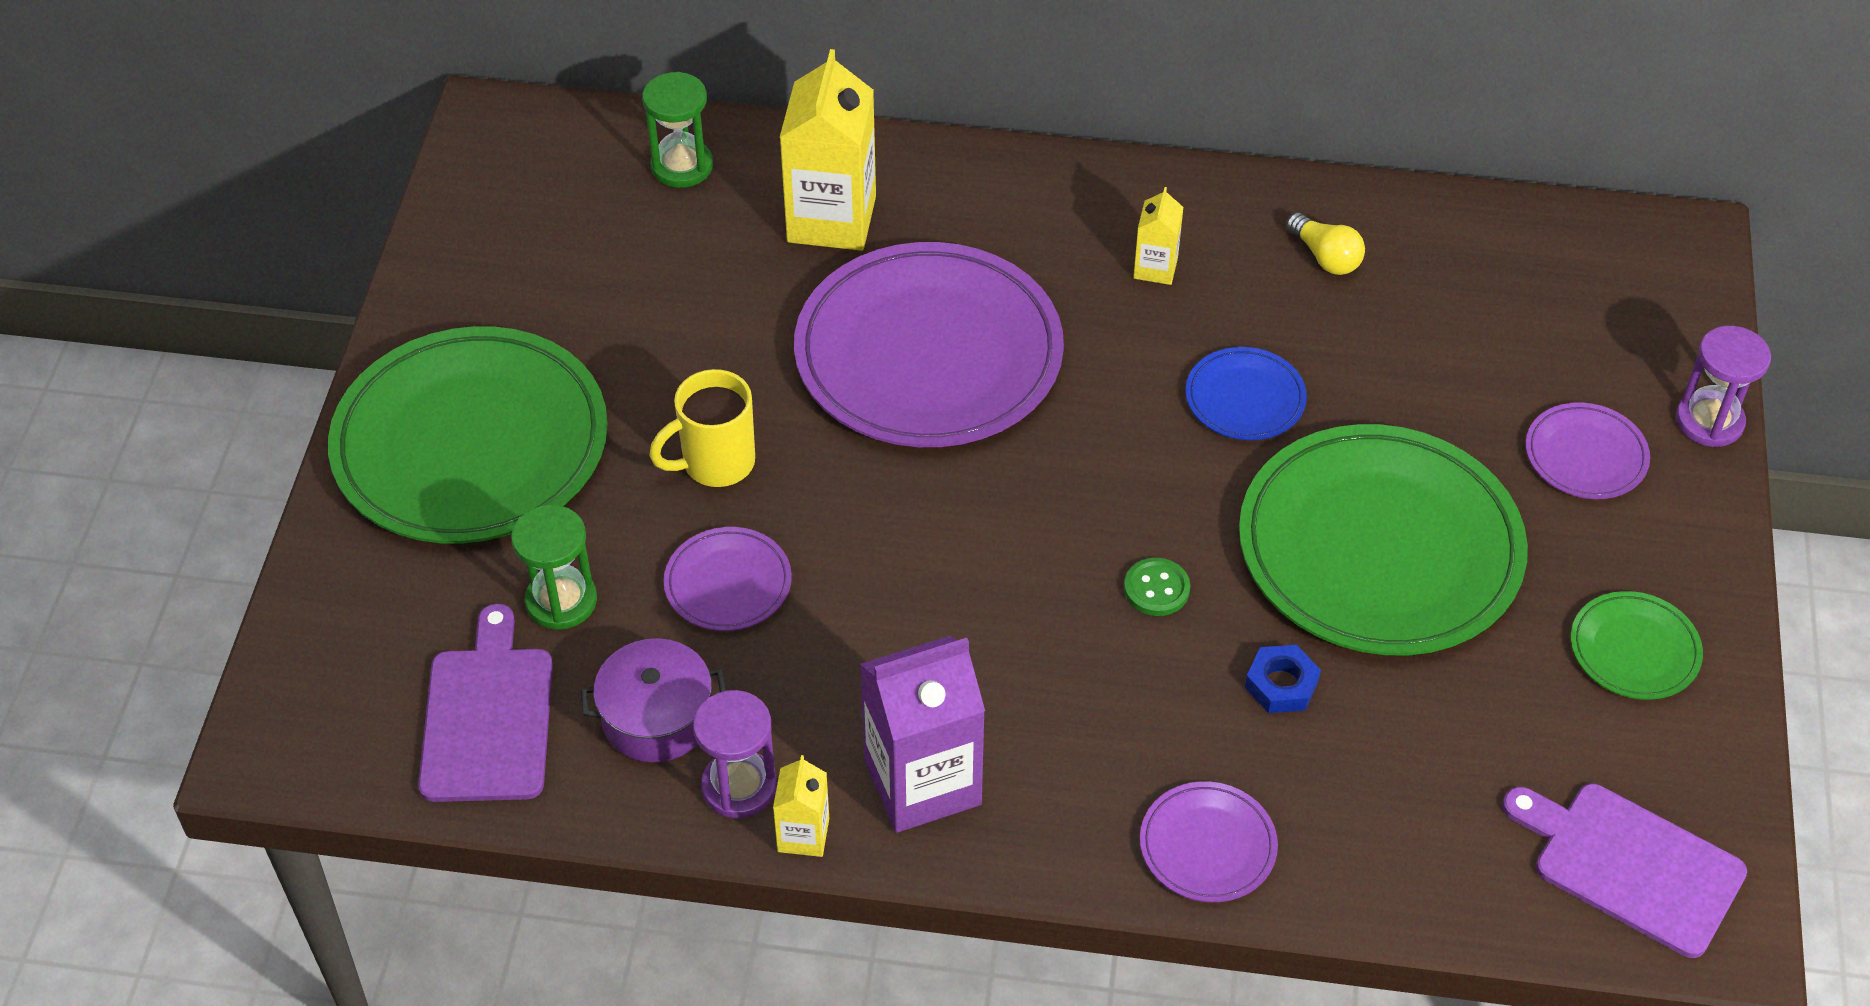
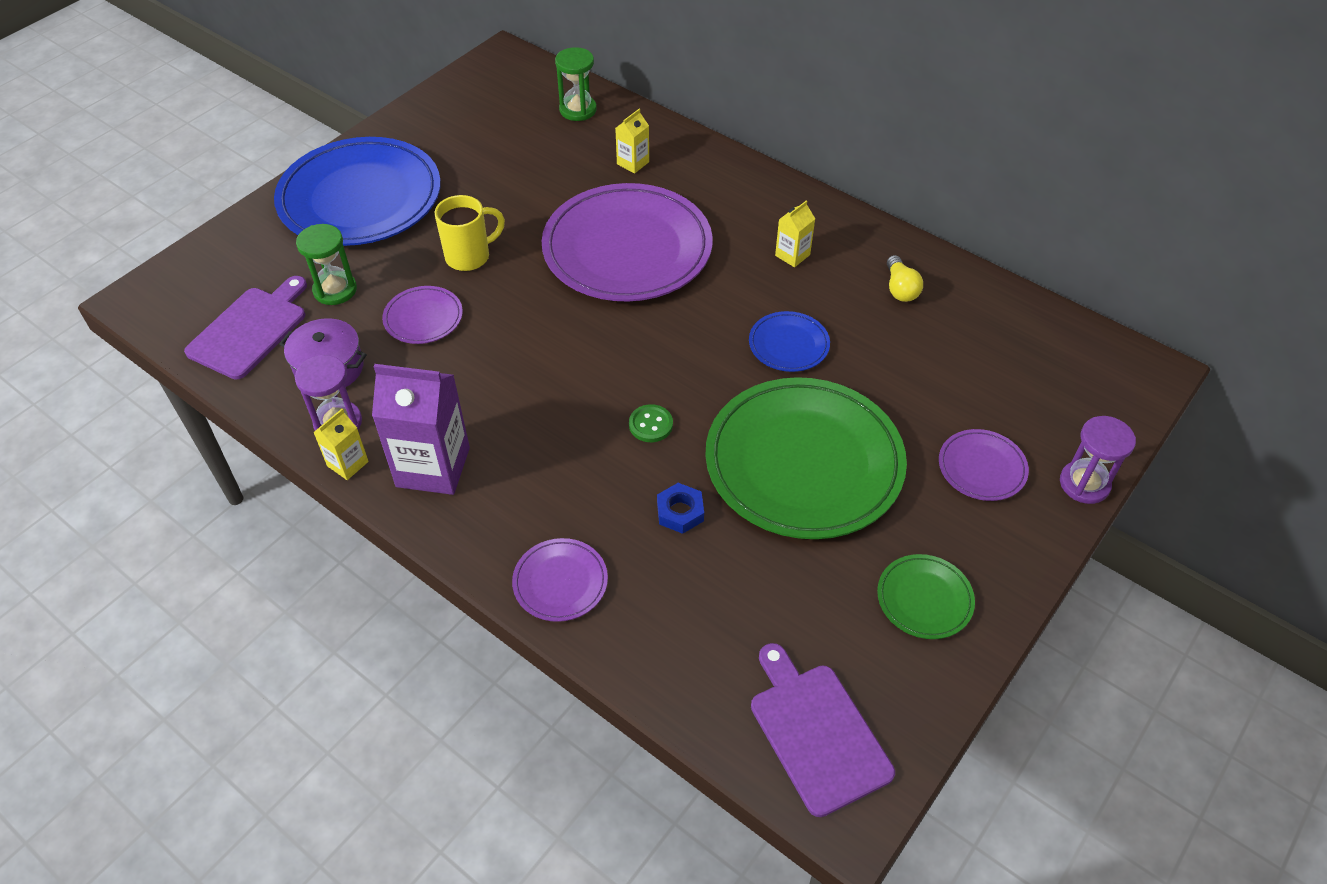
camera: 30 degrees right, 0 degrees up
green plate [328,326,608,544] -> blue plate [274,137,441,246]
yellow mug [649,369,755,487] -> yellow mug turned 150 degrees clockwise [435,195,505,271]
yellow carton [779,49,876,251] -> yellow carton [615,109,649,173], size x0.49

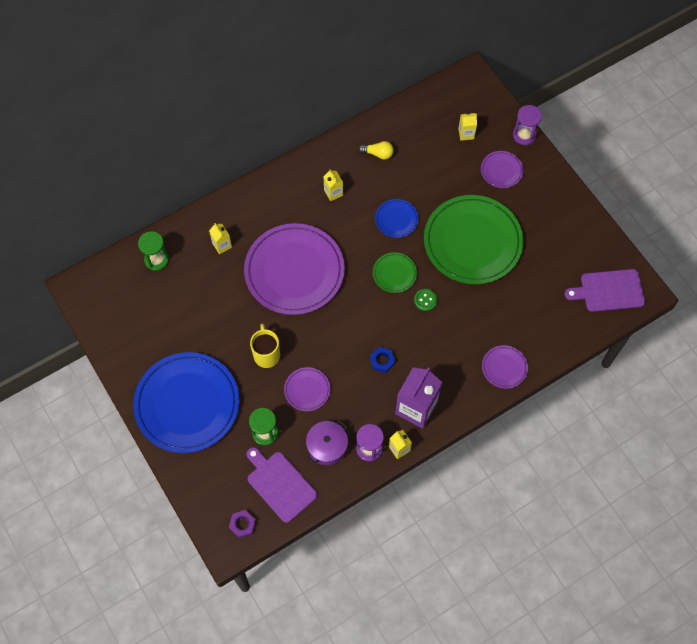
camera: 70 degrees left, 15 degrees up
blue nut [657,483,704,534] -> blue nut moved to [370,347,395,373]
green plate [877,554,975,639] -> green plate moved to [373,252,417,293]
none -> purple nut [229,510,256,538]
none -> yellow carton [458,113,477,141]

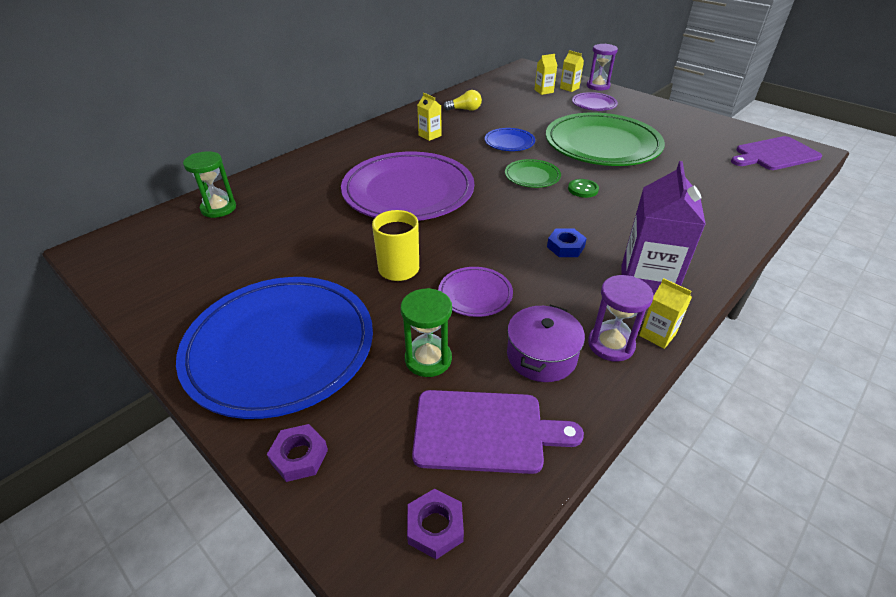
camera: 15 degrees left, 25 degrees down
yellow carton [209,223,232,254] -> yellow carton moved to [560,50,584,92]
purple cutting board [246,447,317,523] -> purple cutting board turned 150 degrees clockwise [412,390,584,474]
purple plate [482,345,528,389] -> none
none -> purple nut [267,424,328,482]

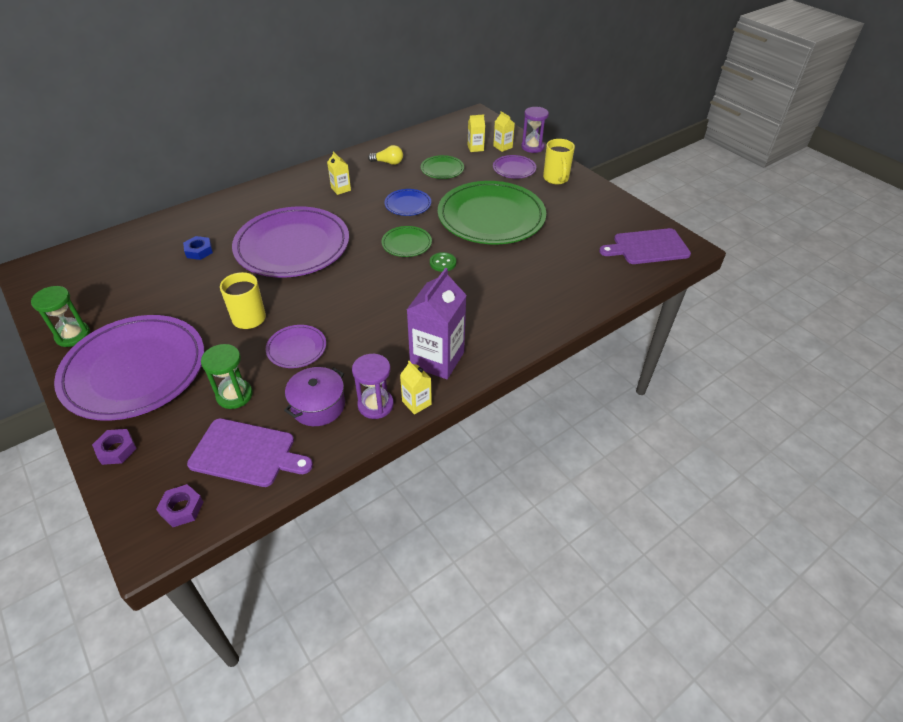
camera: 10 degrees right, 5 degrees up
blue plate [176,277,373,419] -> purple plate [54,315,204,421]
green hourglass [183,151,236,218] -> green hourglass moved to [31,286,90,347]
blue nut [547,228,587,257] -> blue nut moved to [183,236,213,260]
none -> green plate [421,155,464,179]
none -> yellow mug [543,139,575,184]

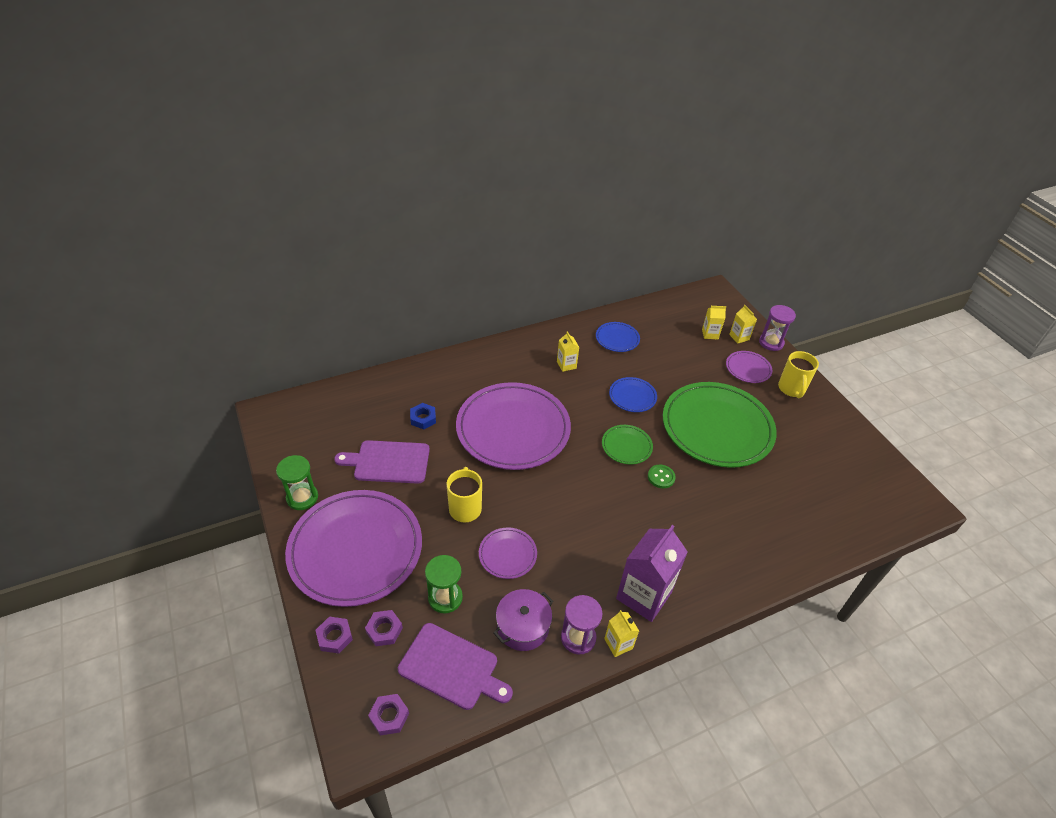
camera: 10 degrees right, 0 degrees up
yellow light bulb [368,145,403,165] -> blue plate [596,322,640,352]
green plate [421,155,464,179] -> none
purple cutting board [599,228,691,264] -> purple cutting board moved to [334,440,430,484]
none -> purple nut [365,610,403,646]

